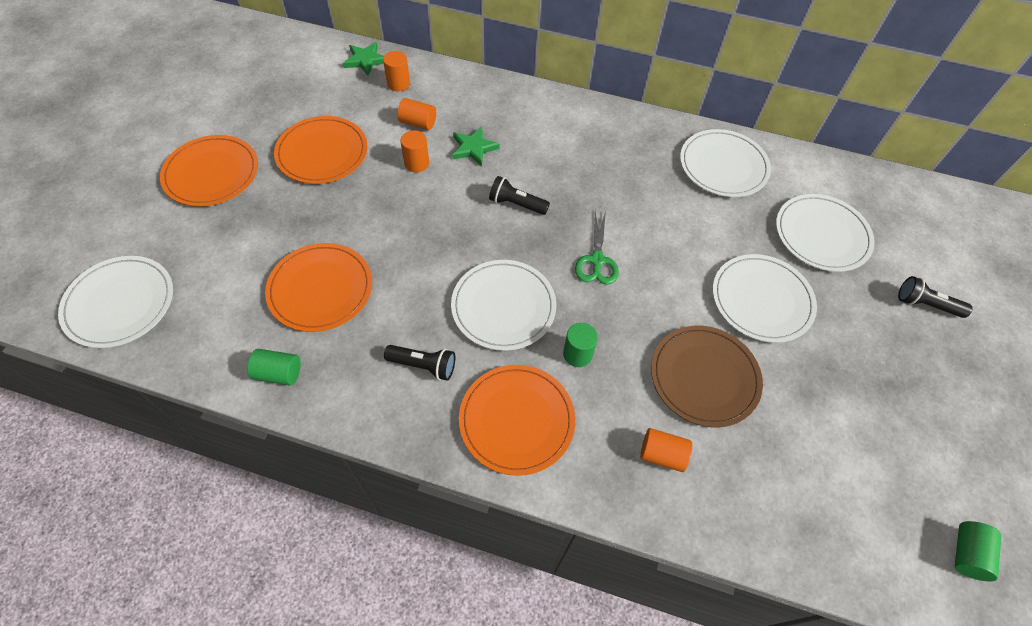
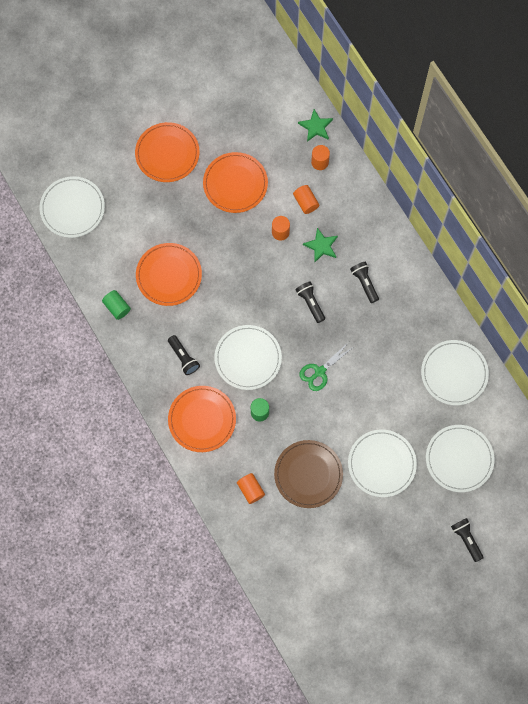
camera: 45 degrees right, 15 degrees up
green cylinder [955,521,1002,581] -> none
none -> black flashlight [350,262,379,303]

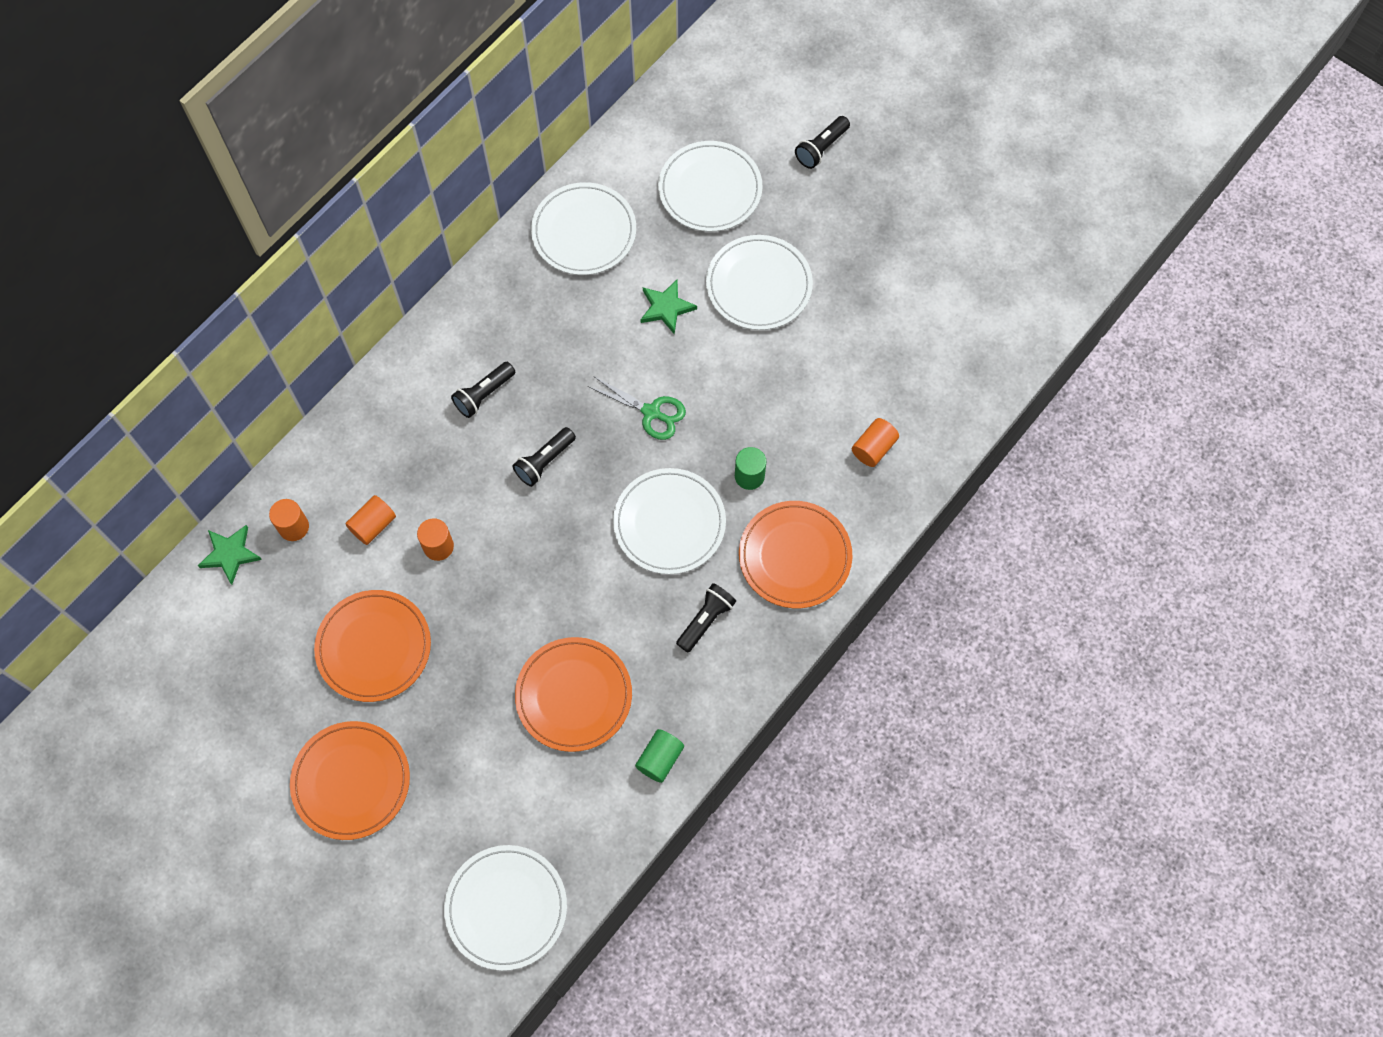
camera: 110 degrees left, 5 degrees down
brown plate [274,440,343,508] -> none
green star [303,228,338,263] -> green star moved to [640,280,697,335]

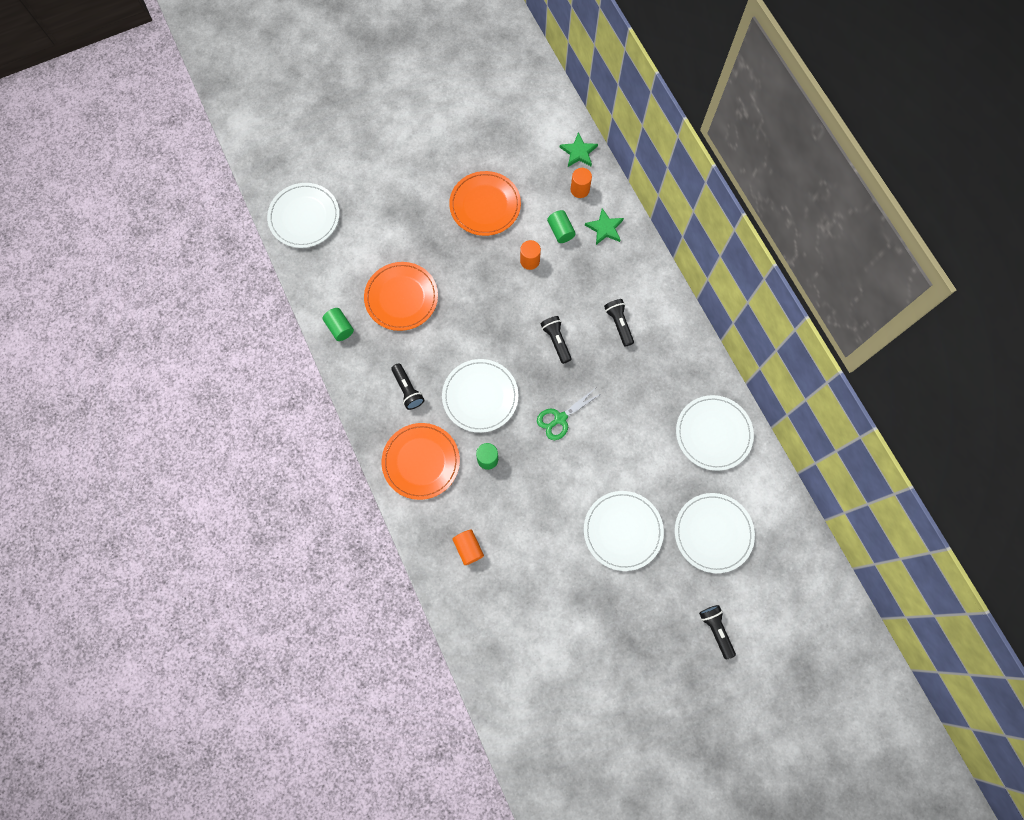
camera: 115 degrees right, 5 degrees up
orange plate [290,721,410,840] -> none
orange cylinder [345,495,396,545] -> green cylinder [547,210,576,243]
green star [640,280,697,335] -> green star moved to [585,208,624,245]

